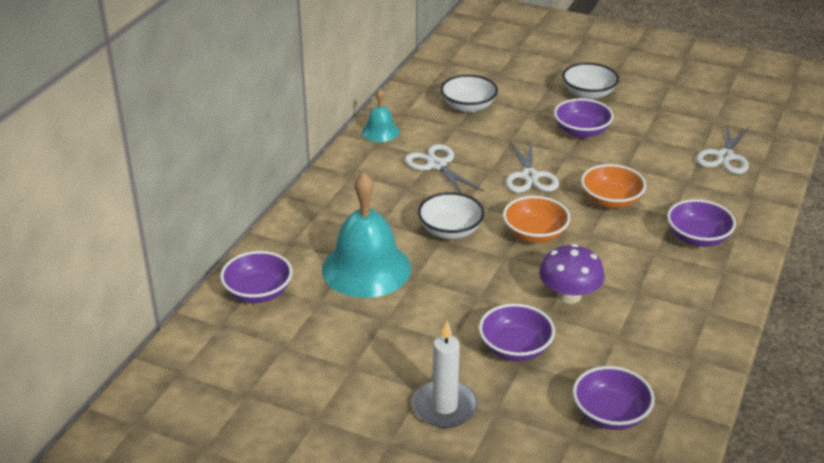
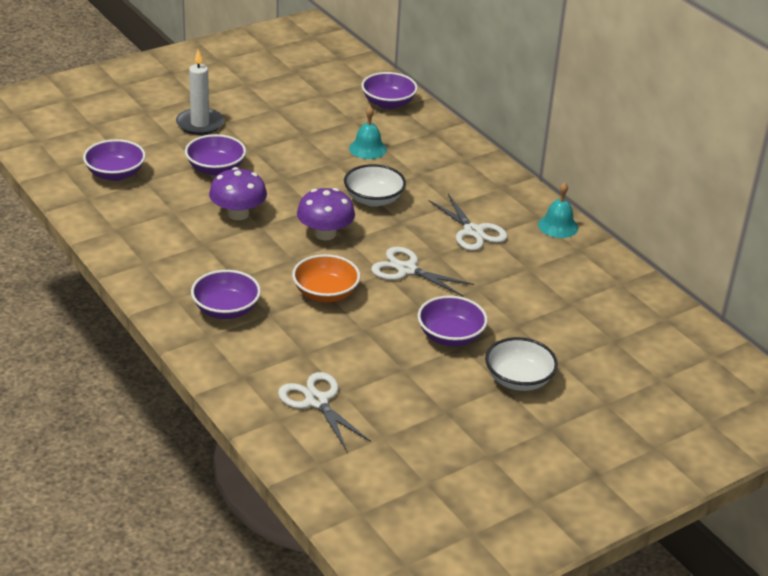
camera: 120 degrees right, 0 degrees up
turquoise bell [322,172,411,298] -> turquoise bell [349,106,387,159], size x0.50
white scissors [405,144,484,194] -> white scissors turned 60 degrees clockwise [428,194,508,251]
white bowl [440,75,498,113] -> none
orange bowl [503,196,570,243] -> purple mushroom [297,188,355,240]

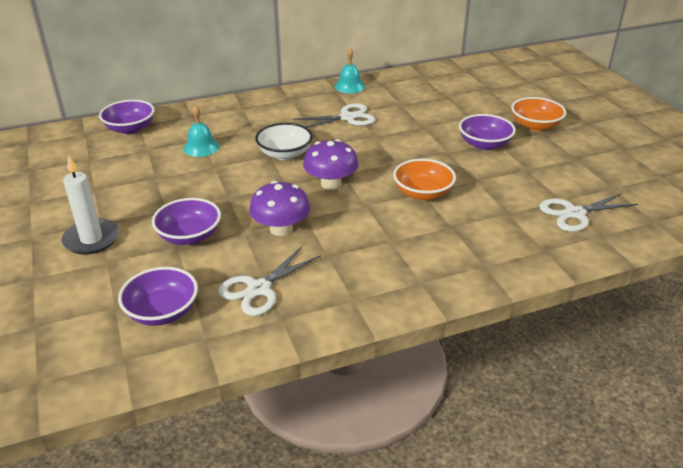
camera: 75 degrees left, 0 degrees up
purple bowl [191,270,261,319] -> none
white scissors [371,247,474,297] -> white scissors moved to [218,246,321,316]
white bowl [485,337,558,391] -> orange bowl [511,97,566,131]

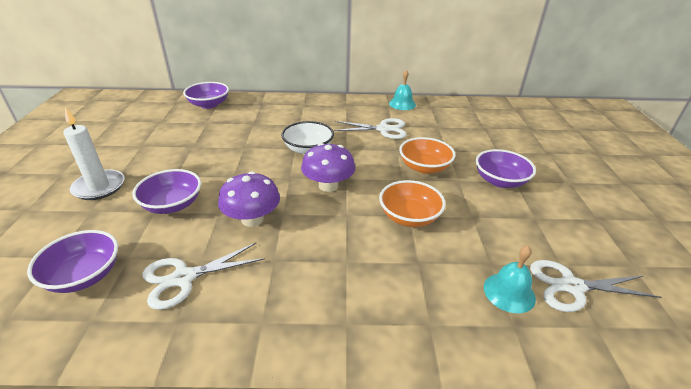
camera: 20 degrees right, 0 degrees up
turquoise bell [183,105,219,157] -> turquoise bell moved to [484,246,536,313]
orange bowl [511,97,566,131] -> orange bowl moved to [399,137,456,174]

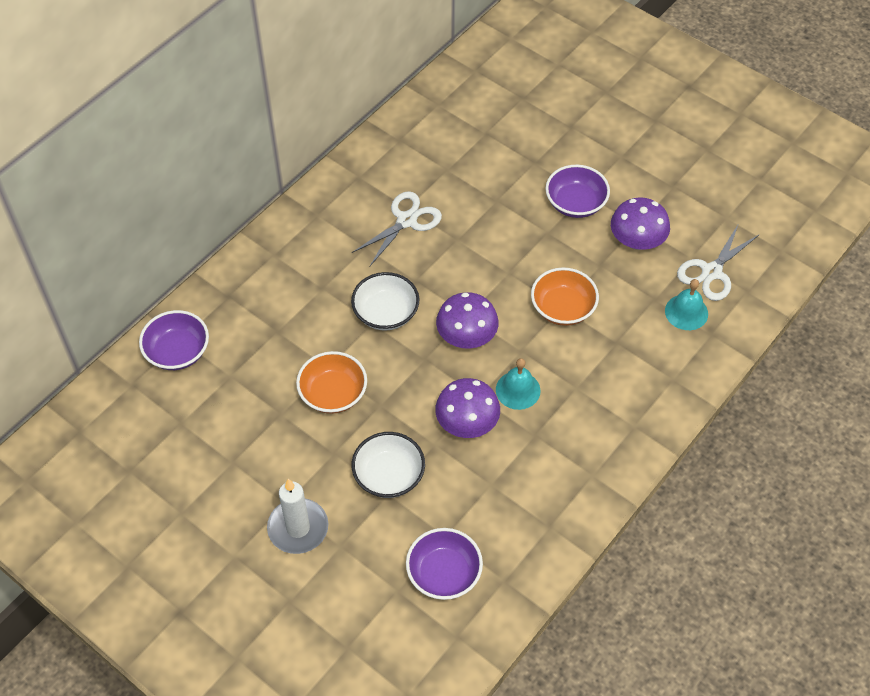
camera: 50 degrees left, 20 degrees up
purple bowl [132,169,201,214] -> white bowl [352,432,425,498]
white scissors [142,243,265,310] -> none
turquoise bell [389,70,416,110] -> turquoise bell moved to [496,358,540,410]
orange bowl [399,137,456,174] -> orange bowl moved to [296,351,367,414]
none -> purple mushroom [611,197,670,250]

